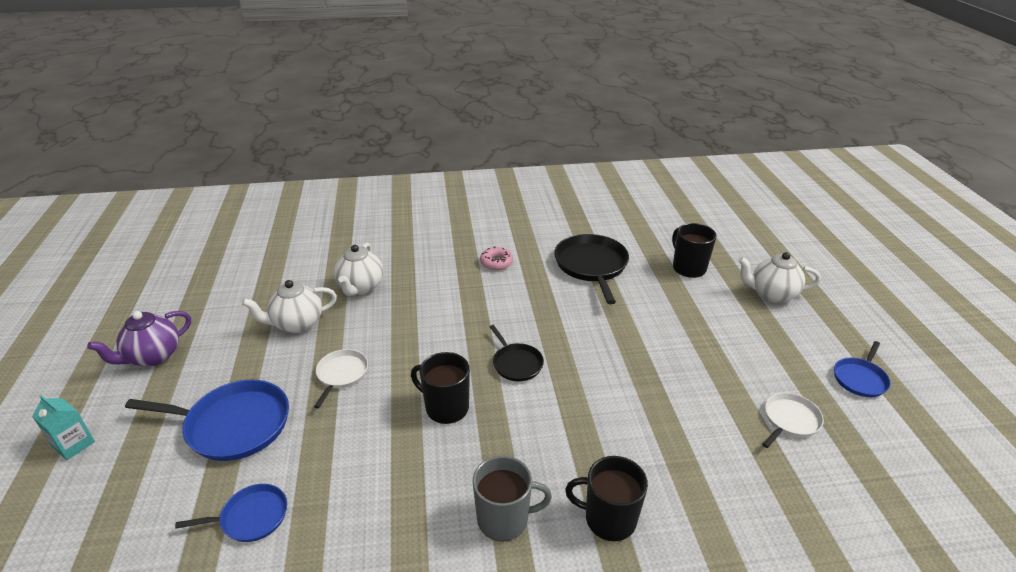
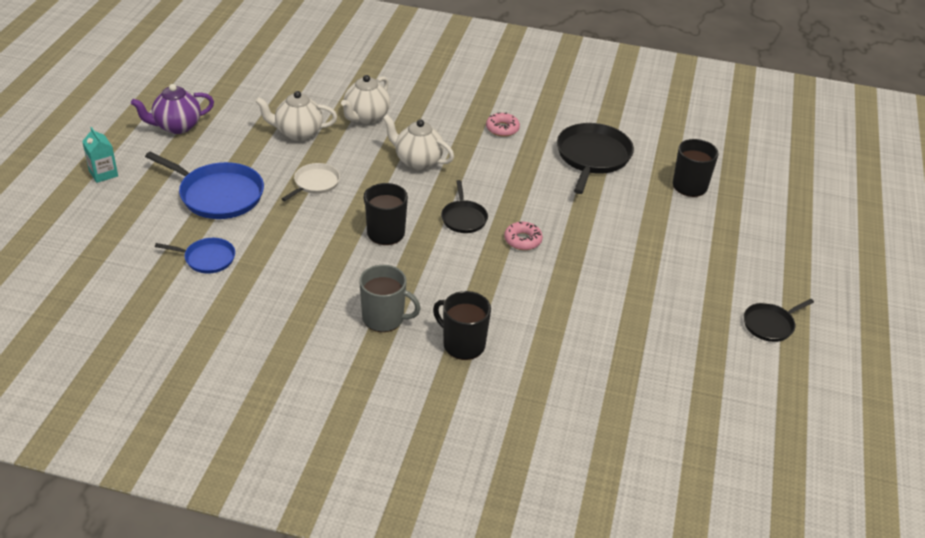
camera: 20 degrees right, 5 degrees up
white teapot [738,252,821,303] -> white teapot moved to [383,115,454,170]
white pan [762,393,824,448] -> none
blue pan [834,341,891,397] -> black pan [744,299,814,342]
none -> pink donut [504,222,543,250]

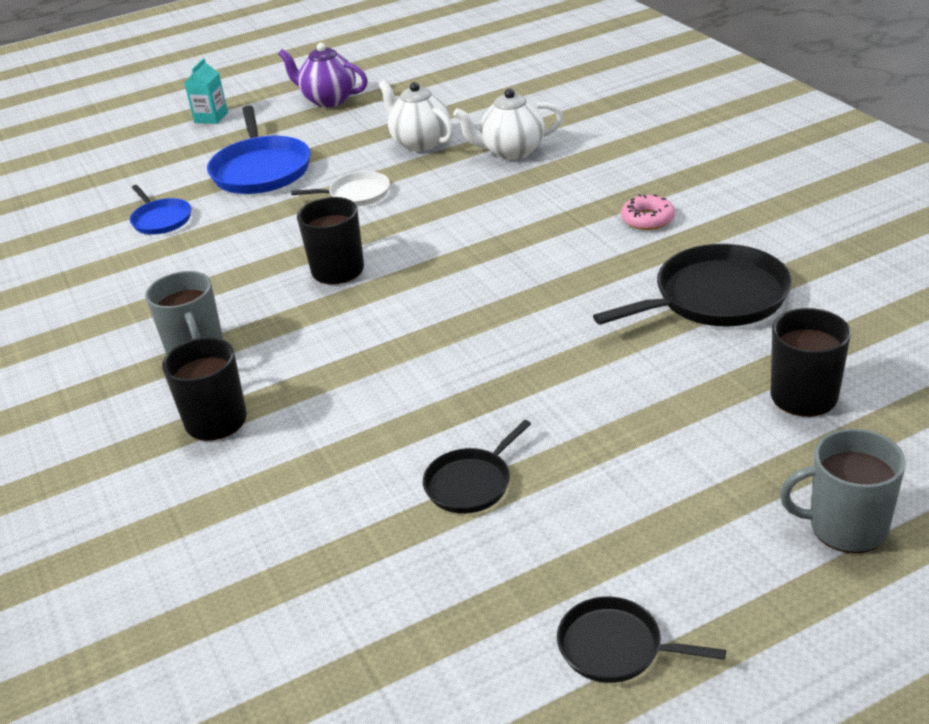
camera: 55 degrees right, 5 degrees down
white teapot [383,115,454,170] -> none
black pan [441,180,488,233] -> black pan moved to [423,420,531,513]
pink donut [504,222,543,250] -> none
none -> grey mug [780,429,906,553]

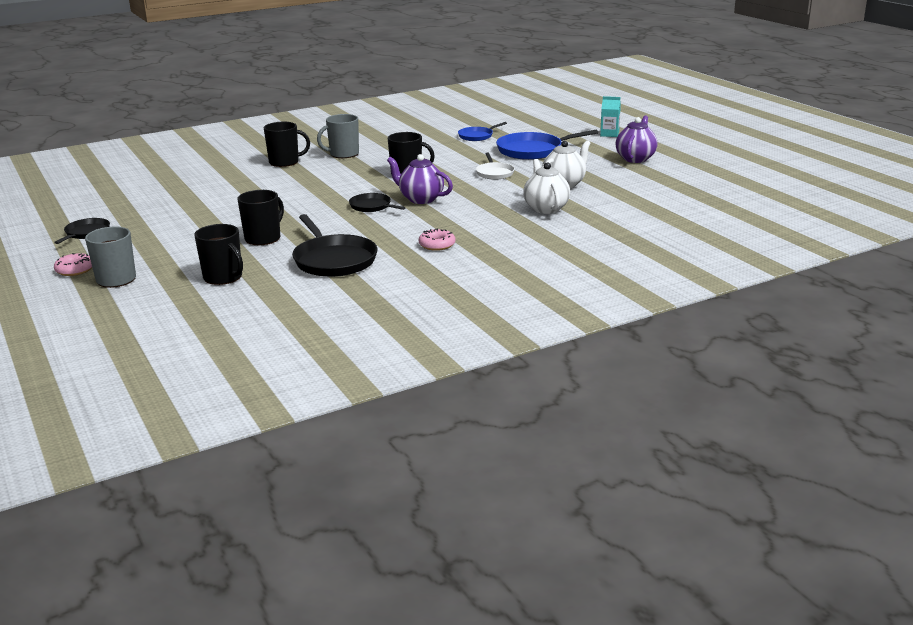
camera: 85 degrees right, 10 degrees down
black pan [423,420,531,513] -> black pan moved to [349,193,405,212]
none -> pink donut [54,253,92,276]
none -> black mug [237,190,284,245]
none -> purple teapot [387,154,453,204]

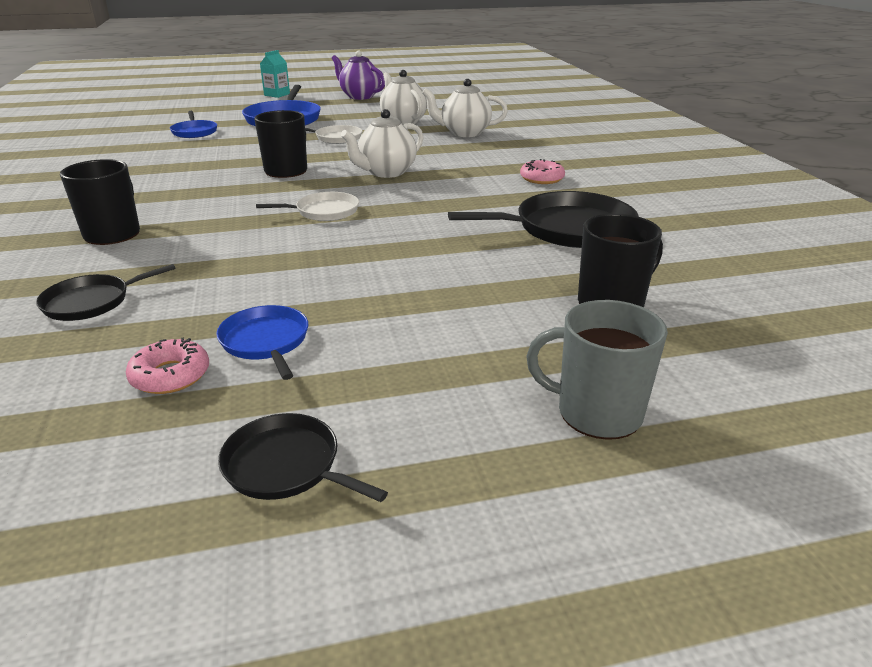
camera: 75 degrees left, 5 degrees up
pink donut [54,253,92,276] -> pink donut moved to [126,338,209,394]
black mug [237,190,284,245] -> none
grey mug [317,114,359,158] -> none
black pan [349,193,405,212] -> black pan moved to [36,264,176,321]
purple teapot [387,154,453,204] -> white teapot [341,109,424,178]
none -> blue pan [216,305,308,380]
none -> white pan [256,192,359,221]

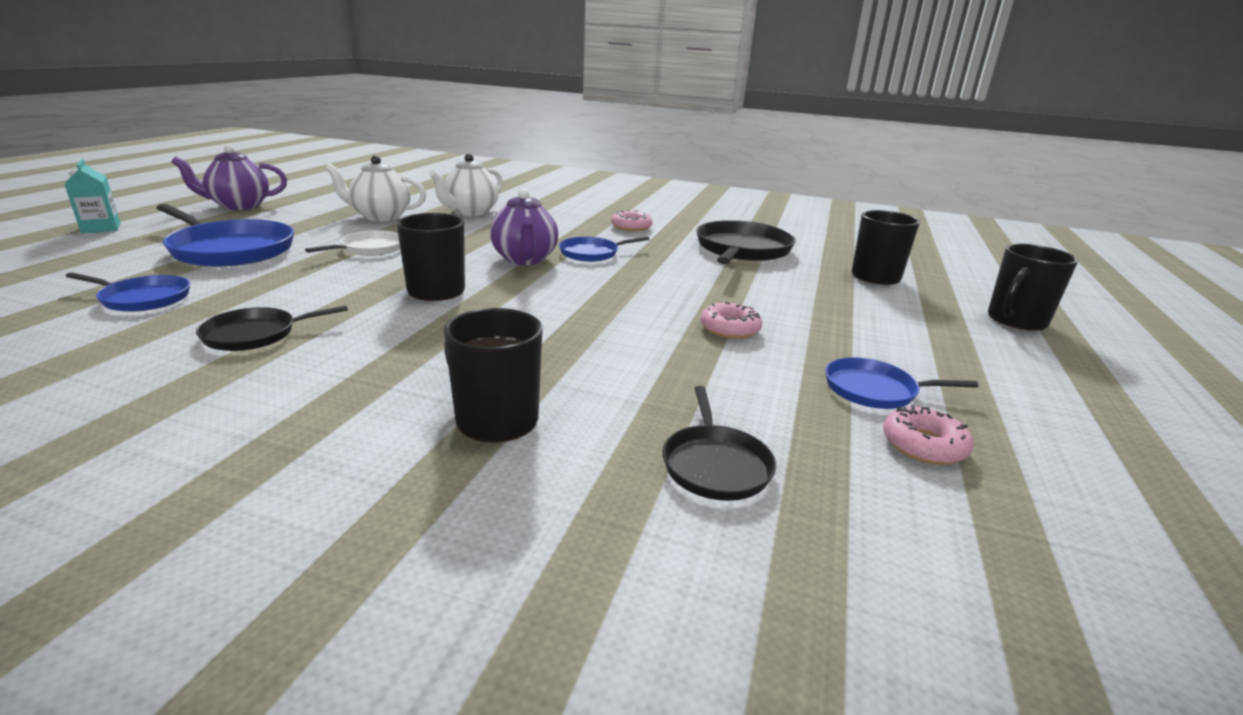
camera: 60 degrees left, 5 degrees down
black pan [218,413,388,502] -> black pan moved to [196,305,348,351]
white pan [256,192,359,221] -> none
white teapot [341,109,424,178] -> purple teapot [490,189,558,265]
grey mug [526,300,668,440] -> black mug [988,244,1078,331]
none -> blue pan [559,236,649,262]
none -> pink donut [700,302,762,339]

